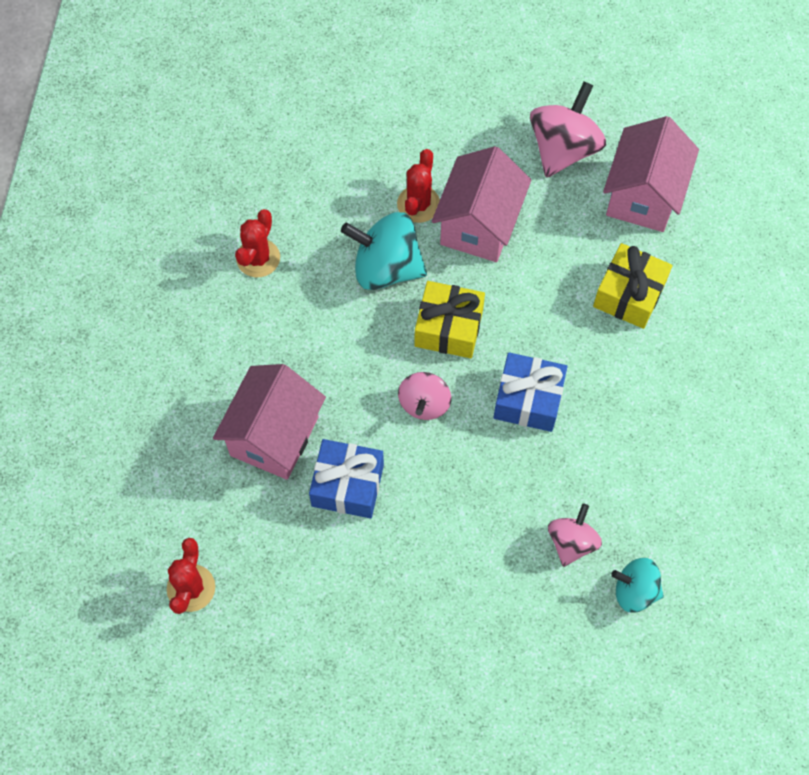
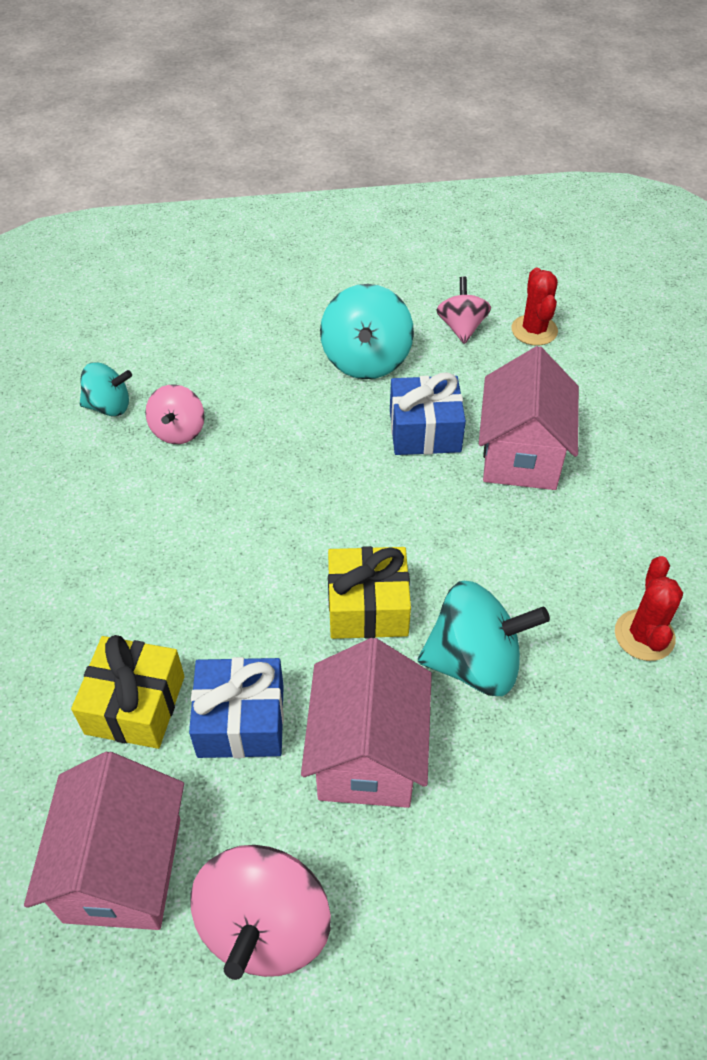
camera: 165 degrees right, 15 degrees down
red cactus [397,149,440,223] -> none
pink spinning top [398,372,451,420] -> pink spinning top moved to [436,276,491,344]
blue gift [493,352,567,432] -> blue gift moved to [189,657,284,758]
none -> turquoise spinning top [320,284,414,379]

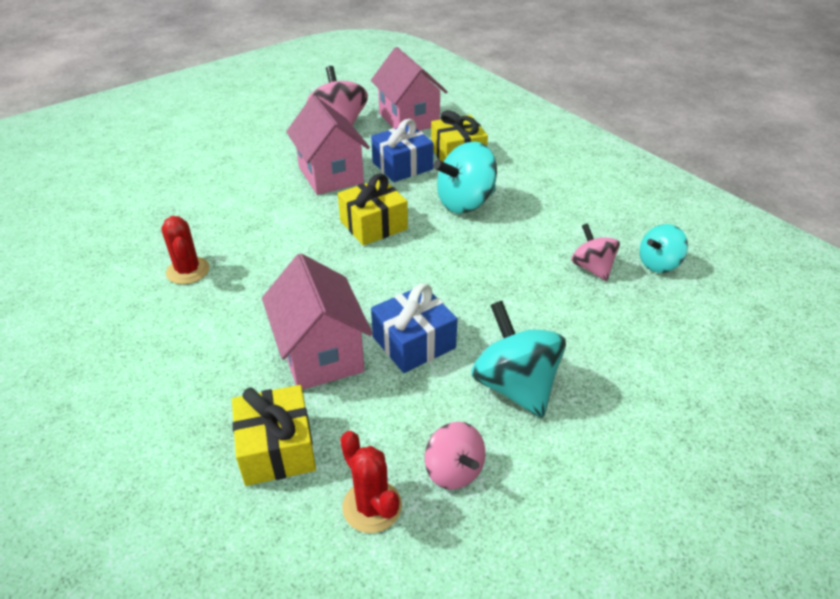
camera: 150 degrees right, 10 degrees down
turquoise spinning top [418,581,550,696] -> turquoise spinning top moved to [433,141,497,213]
none -> yellow gift [232,385,316,486]

